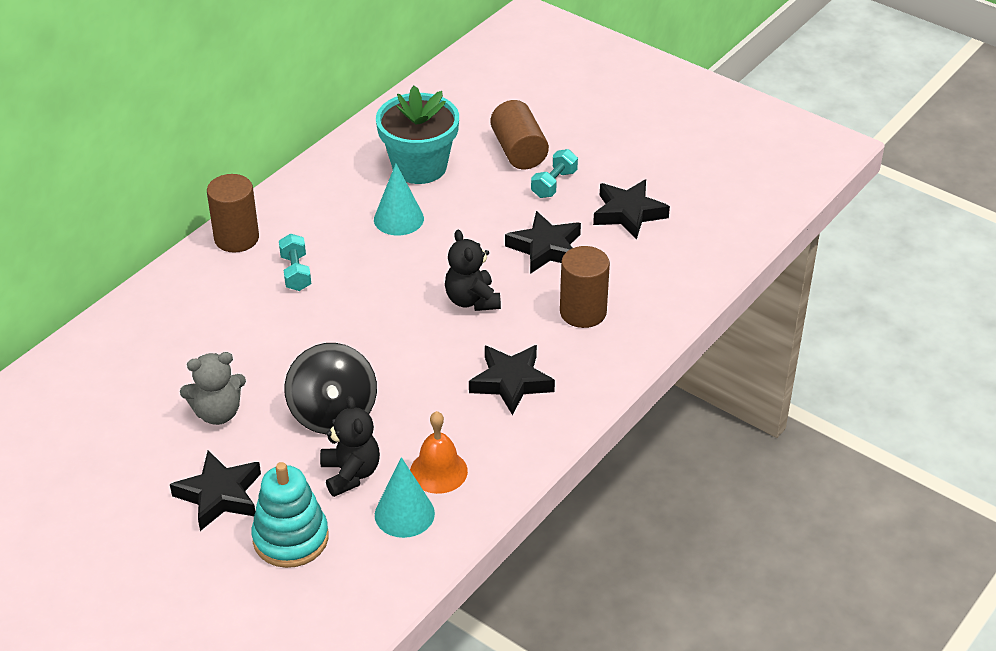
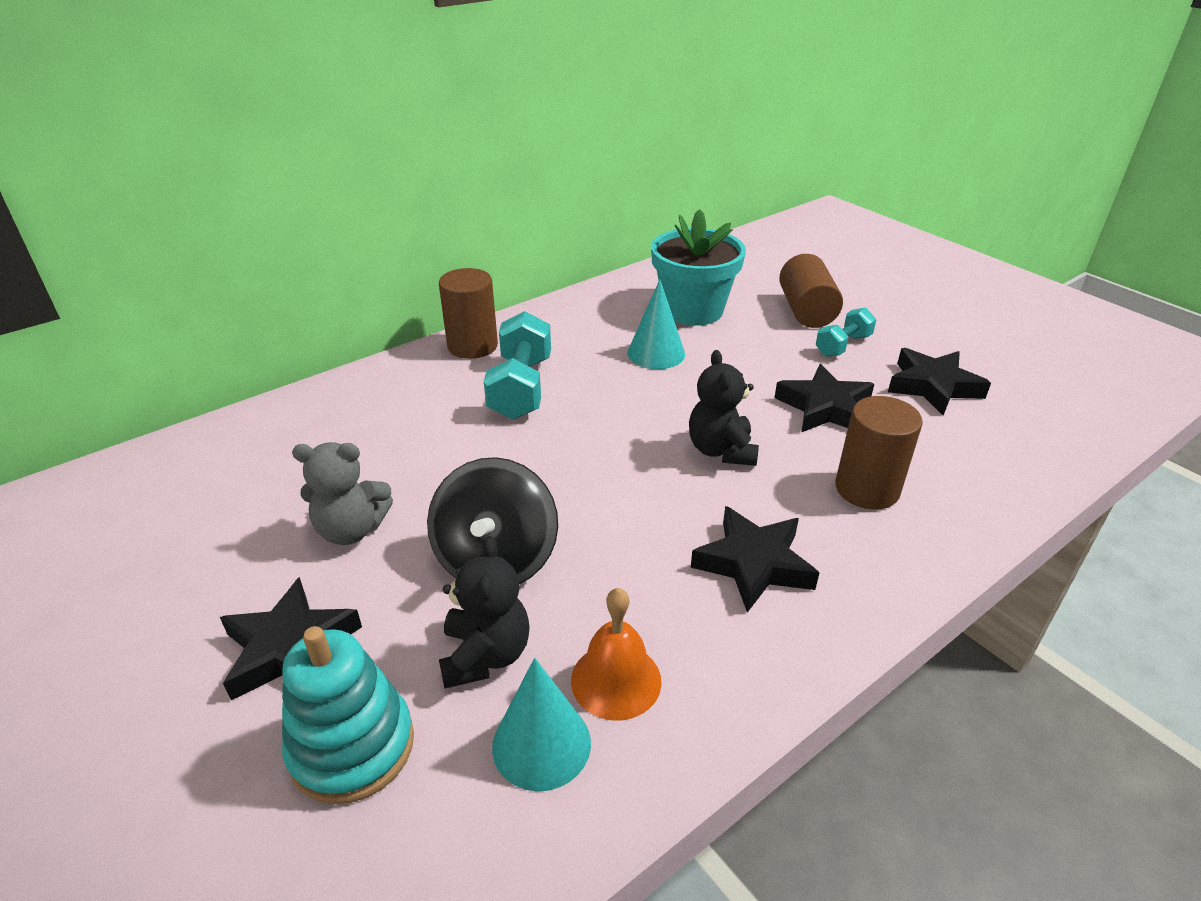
camera: 15 degrees right, 5 degrees down
turquoise dumbbell [279,233,311,291] -> turquoise dumbbell [484,311,551,420], size x1.67

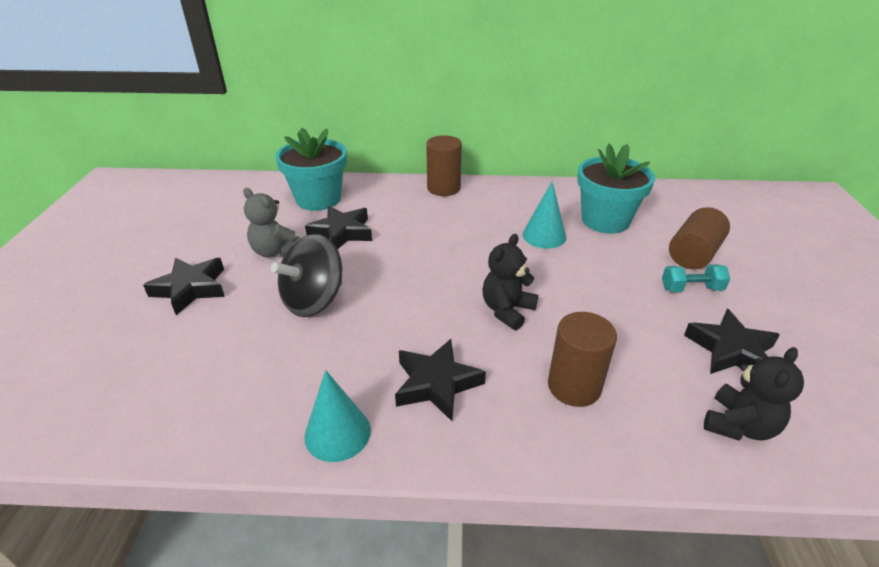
camera: 40 degrees right, 0 degrees up
turquoise stacking toy [282,626,414,804] -> none
black teddy bear [439,536,530,689] -> black teddy bear moved to [704,347,804,441]
turquoise dumbbell [484,311,551,420] -> none
turquoise cone [492,658,591,791] -> turquoise cone moved to [304,370,371,462]
orange bell [571,588,662,720] -> none
black star [774,364,874,432] -> black star moved to [305,206,372,249]
none -> turquoise flower pot [275,128,347,211]

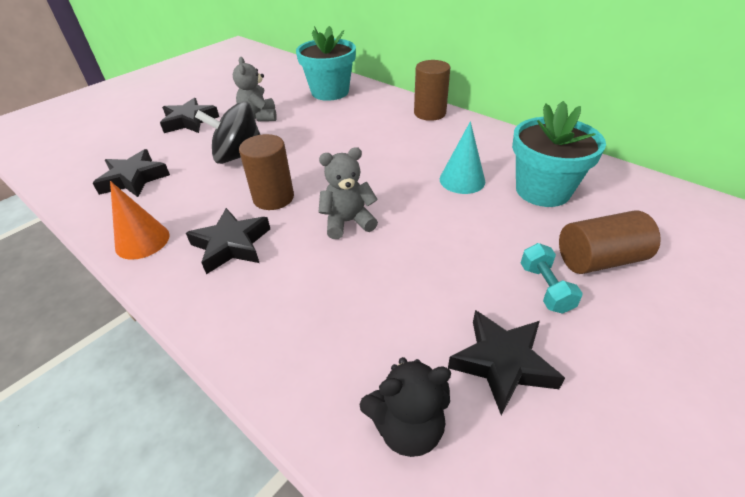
camera: 40 degrees right, 5 degrees up
turquoise cone [304,370,371,462] -> orange cone [110,181,170,260]
black star [305,206,372,249] -> black star moved to [93,149,170,197]
black teddy bear [482,234,538,330] -> grey teddy bear [318,147,378,239]
brown cylinder [548,312,617,407] -> brown cylinder moved to [239,134,294,210]
turquoise dumbbell [662,264,730,292] -> turquoise dumbbell turned 45 degrees clockwise [521,243,583,314]

